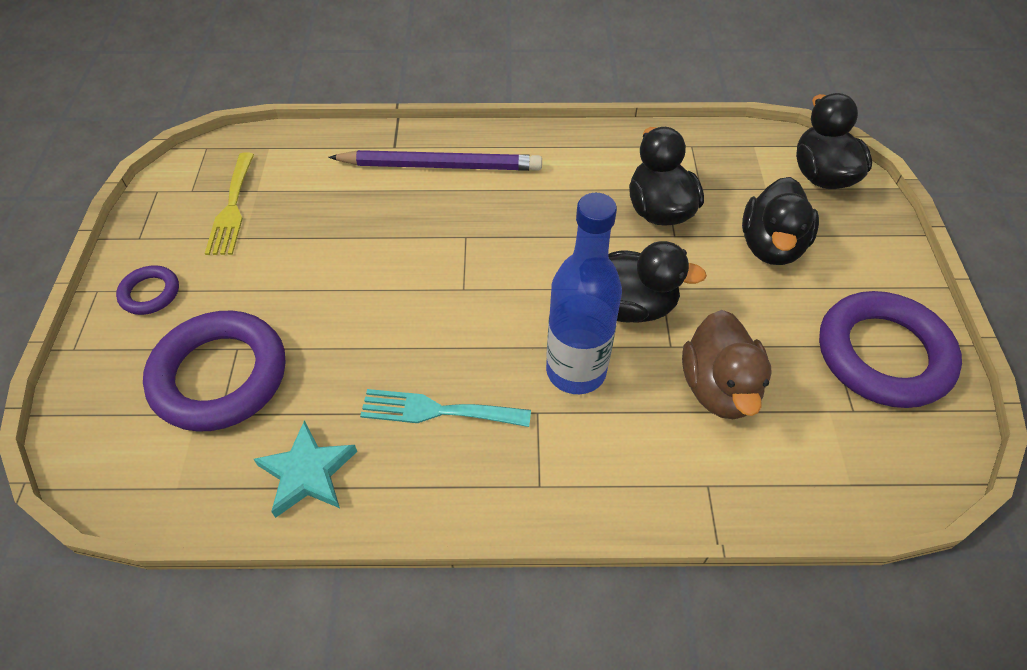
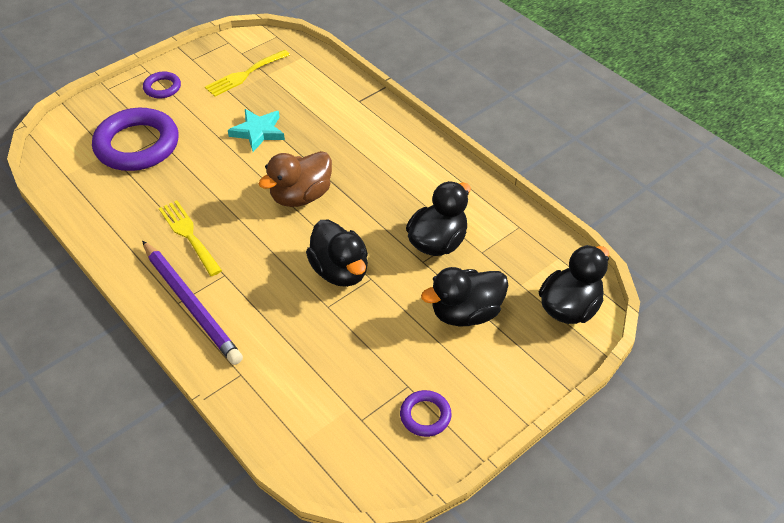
camera: 50 degrees right, 5 degrees down
turquoise star [254,420,357,518] -> turquoise star moved to [228,109,285,152]
purple pencil [328,150,542,171] -> purple pencil moved to [142,241,243,365]
turquoise fork [360,389,531,427] -> yellow fork [159,200,222,276]
blue bottle [546,193,622,394] -> none
brown duck [682,310,772,419] -> brown duck moved to [258,151,332,207]
purple ring [819,291,962,408] -> purple ring [400,390,452,437], size x0.47

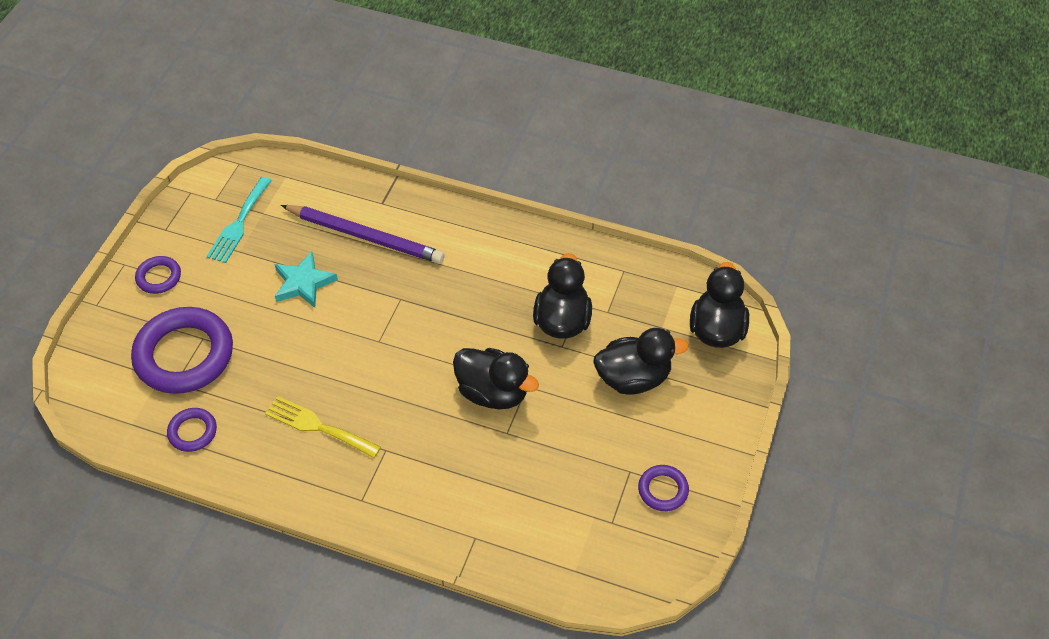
camera: 30 degrees left, 5 degrees up
purple pencil [142,241,243,365] -> purple pencil moved to [281,205,445,264]
yellow fork [205,50,290,97] -> turquoise fork [207,177,272,263]
brown duck [258,151,332,207] -> none
black duck [421,267,508,327] -> black duck turned 135 degrees counterclockwise [593,328,689,395]
none -> purple ring [167,408,217,452]

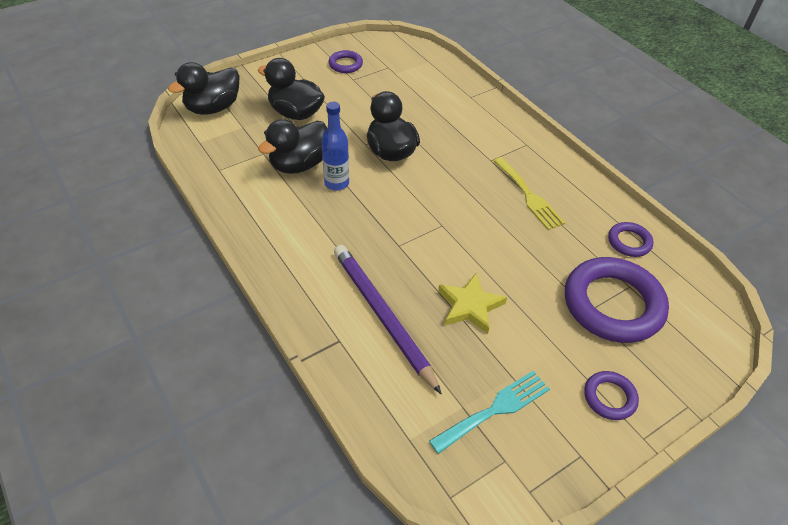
camera: 145 degrees left, 5 degrees down
turquoise star [274,252,338,308] -> yellow star [438,273,507,334]
none -> blue bottle [322,102,349,191]

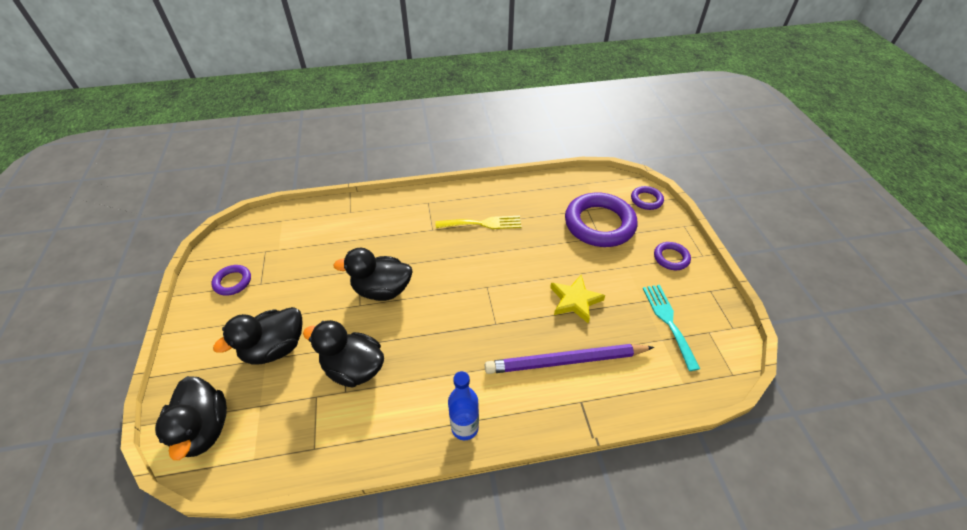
camera: 65 degrees left, 0 degrees up
black duck [258,119,327,174] -> black duck turned 135 degrees clockwise [303,320,384,388]
blue bottle [322,102,349,191] -> blue bottle moved to [448,371,479,440]
purple ring [608,222,653,257] -> purple ring moved to [631,186,664,210]

